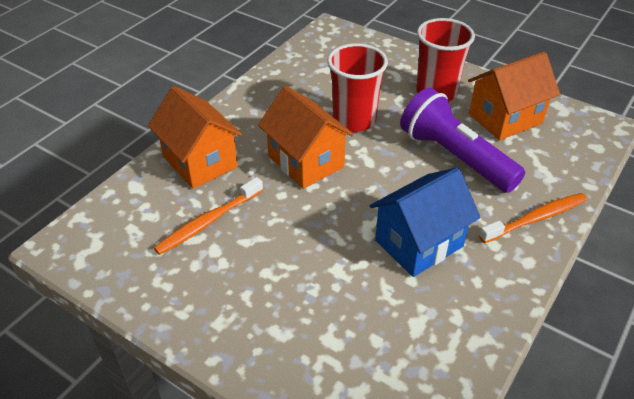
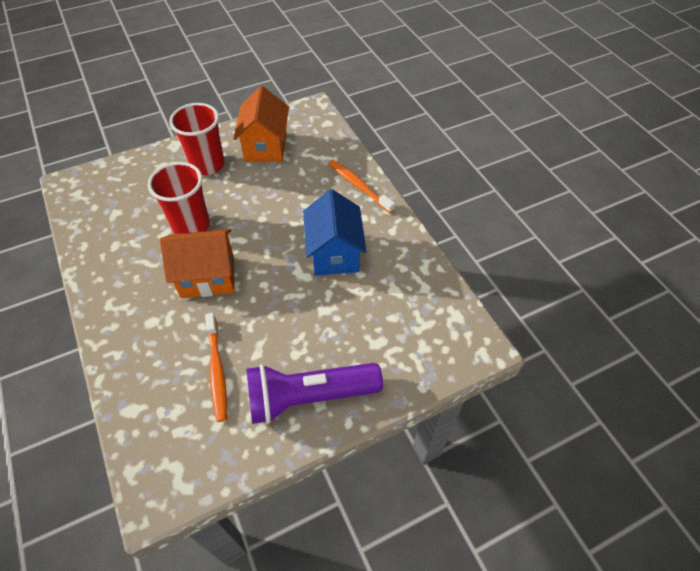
camera: 60 degrees left, 10 degrees up
orange house [148,86,242,189] -> none
purple flashlight [400,88,525,193] -> purple flashlight moved to [246,363,383,424]
orange toothbrush [479,193,587,243] -> orange toothbrush turned 45 degrees counterclockwise [328,160,395,213]

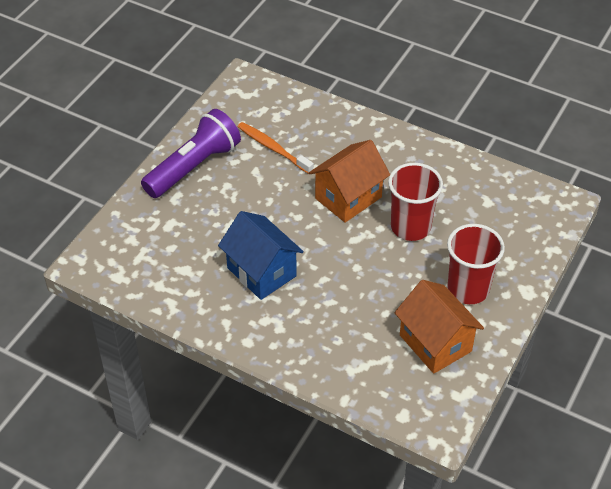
camera: 145 degrees right, 5 degrees down
orange toothbrush [328,160,395,213] -> none

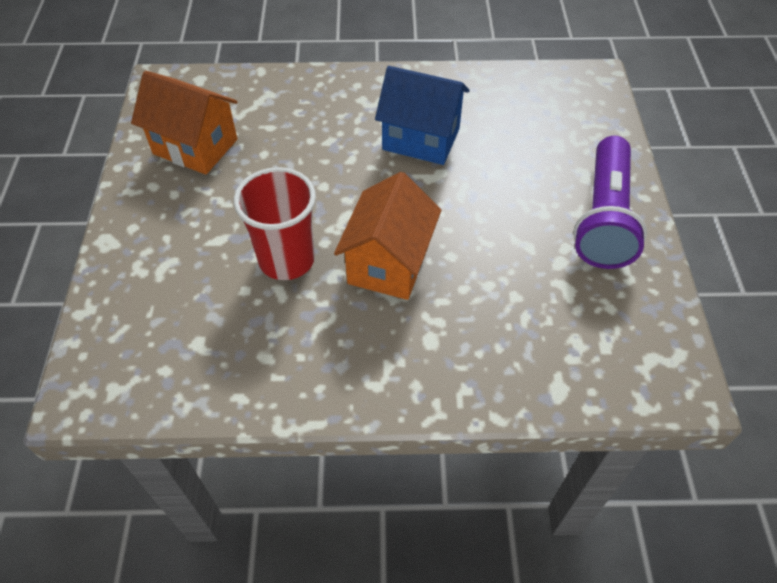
camera: 150 degrees right, 5 degrees up
orange toothbrush [238,122,314,174] -> none
red cup [447,224,505,304] -> none

